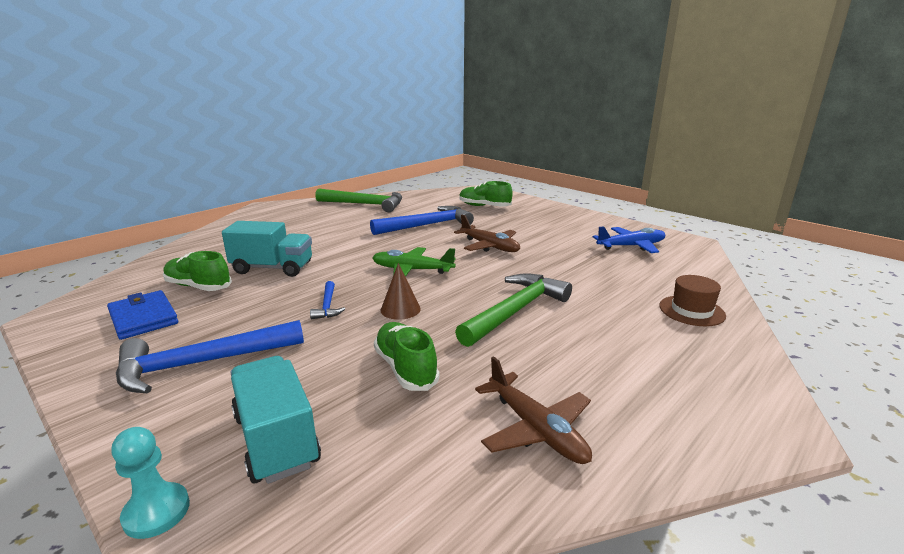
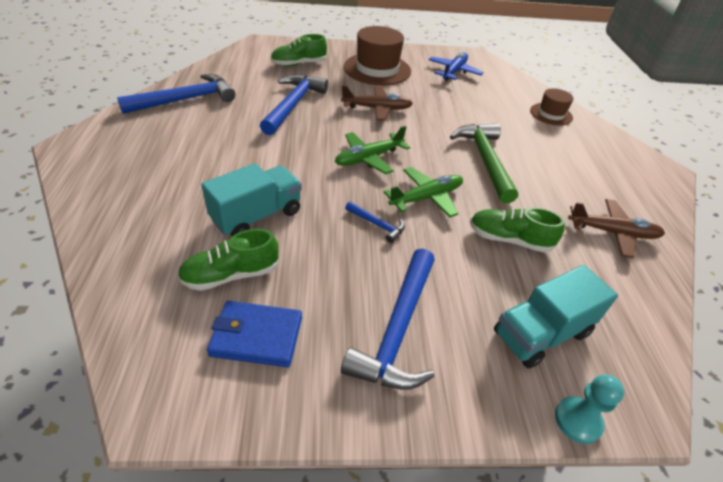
camera: 50 degrees left, 20 degrees up
turquoise truck [230,356,321,484] -> turquoise truck turned 45 degrees counterclockwise [494,265,618,369]
green hammer [315,189,402,212] -> blue hammer [117,74,236,114]
brown cone [381,263,421,320] -> green plane [384,167,463,217]
none -> brown hat [344,26,411,85]

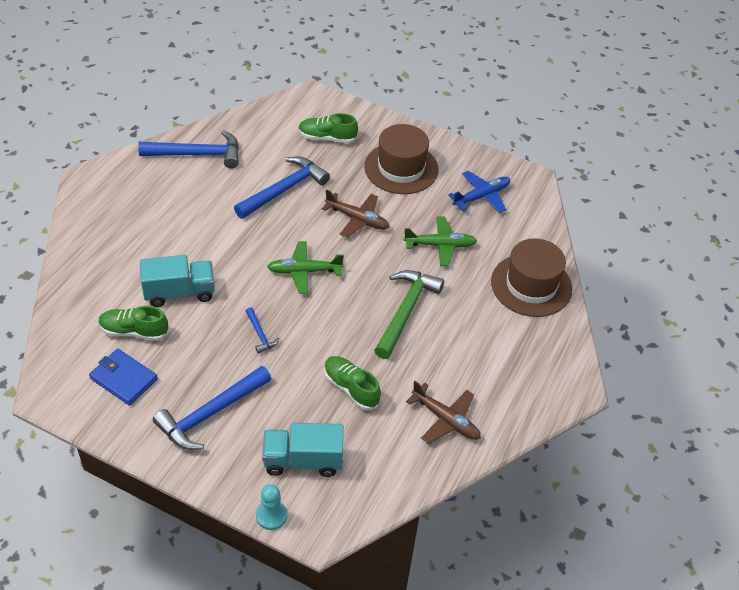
camera: 30 degrees right, 5 degrees up
green plane [384,167,463,217] -> green plane moved to [403,216,477,266]
brown hat [530,88,573,126] -> brown hat [491,238,572,317], size x1.77

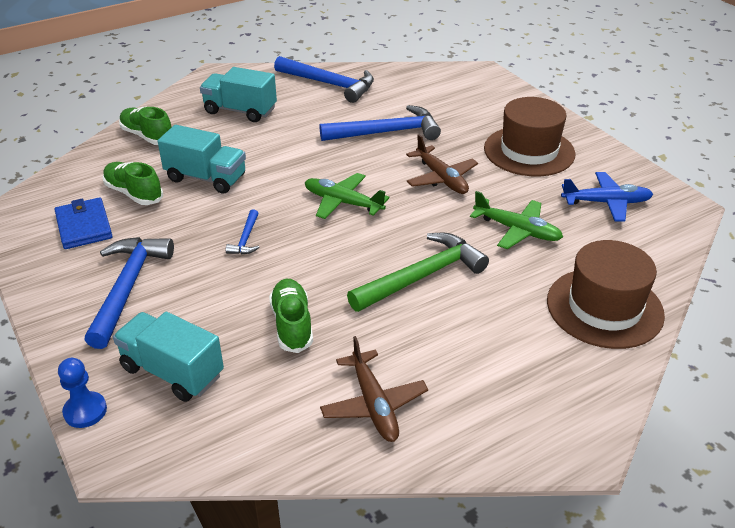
camera: 35 degrees right, 10 degrees down
blue hammer [153,366,271,450] -> blue hammer turned 105 degrees clockwise [84,237,174,349]
turquoise pawn [256,484,287,530] -> blue pawn [58,358,107,428]
green shoe [298,113,358,143] -> green shoe moved to [119,106,172,145]
none -> turquoise truck [200,67,277,122]

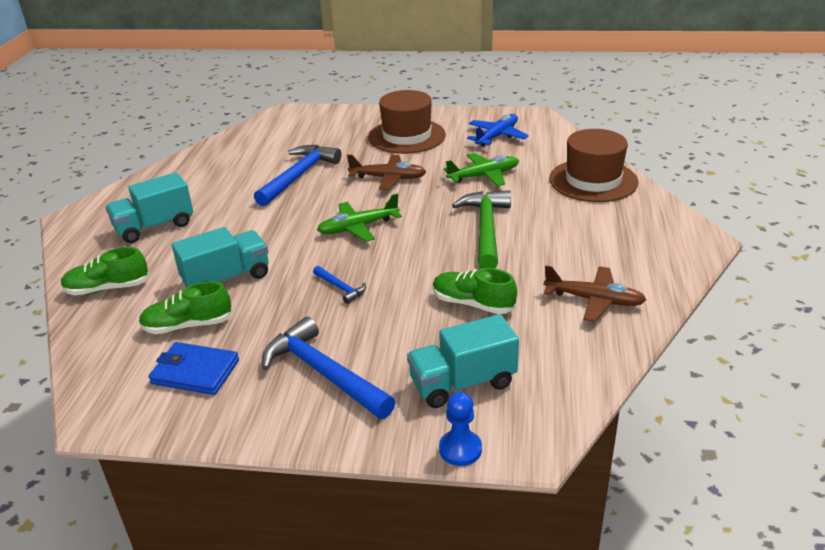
camera: 50 degrees left, 5 degrees down
blue hammer [274,56,374,103] -> none

